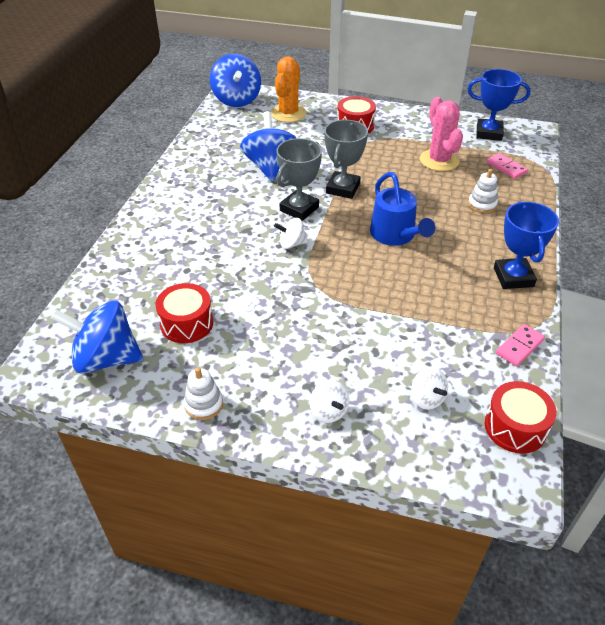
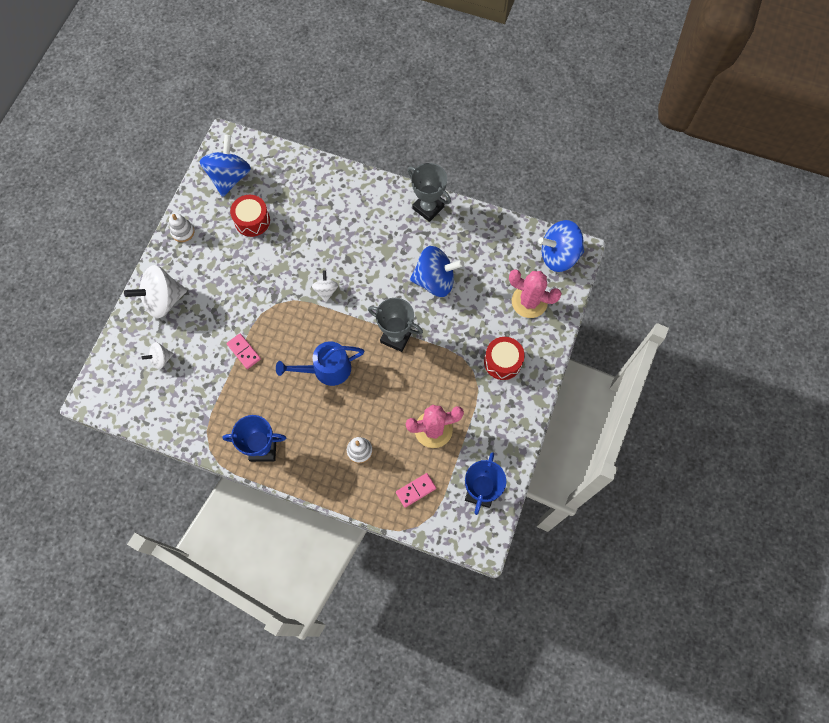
camera: 95 degrees right, 25 degrees up
orange cactus [271,56,306,123] -> pink cactus [509,270,562,318]
grey trophy [276,138,322,221] -> grey trophy moved to [407,163,451,222]
white spinning top [310,380,349,423] -> white spinning top [124,265,187,318], size x1.98
red drum [484,381,556,454] -> none
pink domino [496,324,545,367] -> pink domino moved to [227,334,261,369]

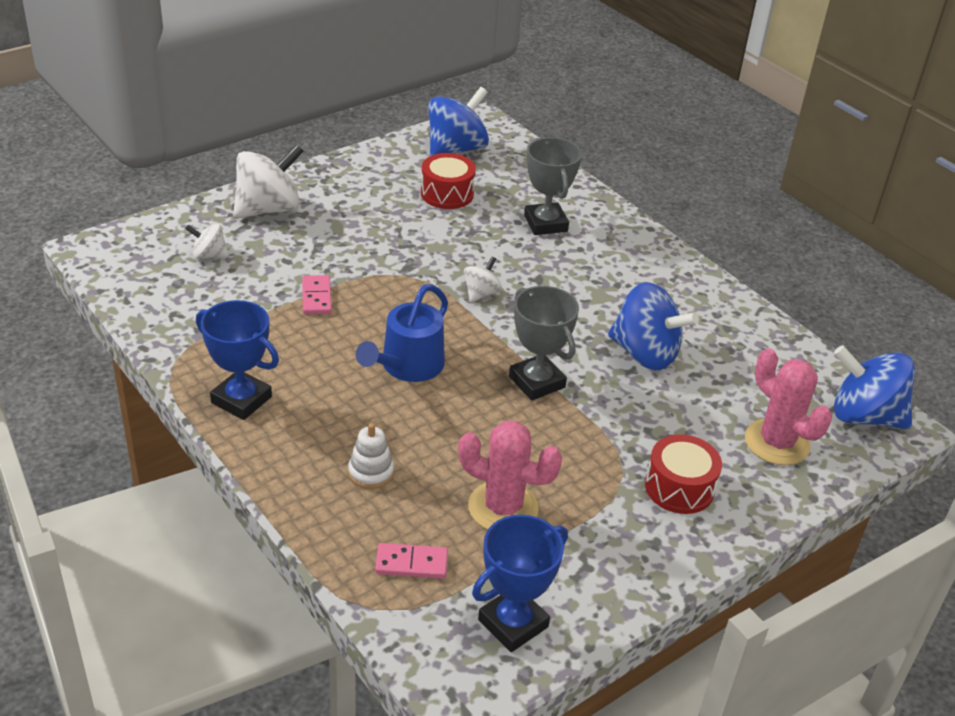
camera: 30 degrees right, 30 degrees down
white spinning top [124,265,187,318] -> white spinning top turned 135 degrees clockwise [233,144,304,218]
white stacking toy [169,213,195,242] -> none
blue watering can [276,341,365,386] -> blue watering can turned 75 degrees counterclockwise [356,284,448,382]
grey trophy [407,163,451,222] -> grey trophy moved to [524,137,582,235]

